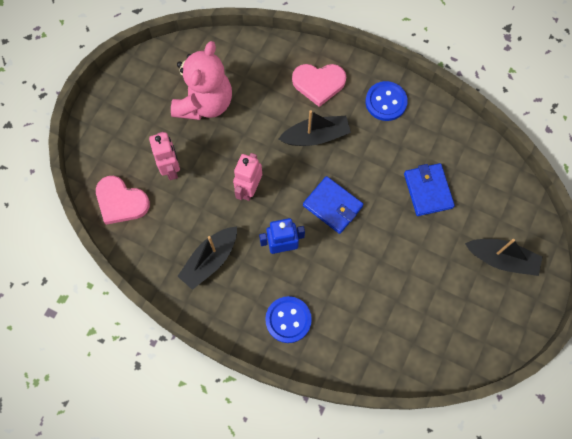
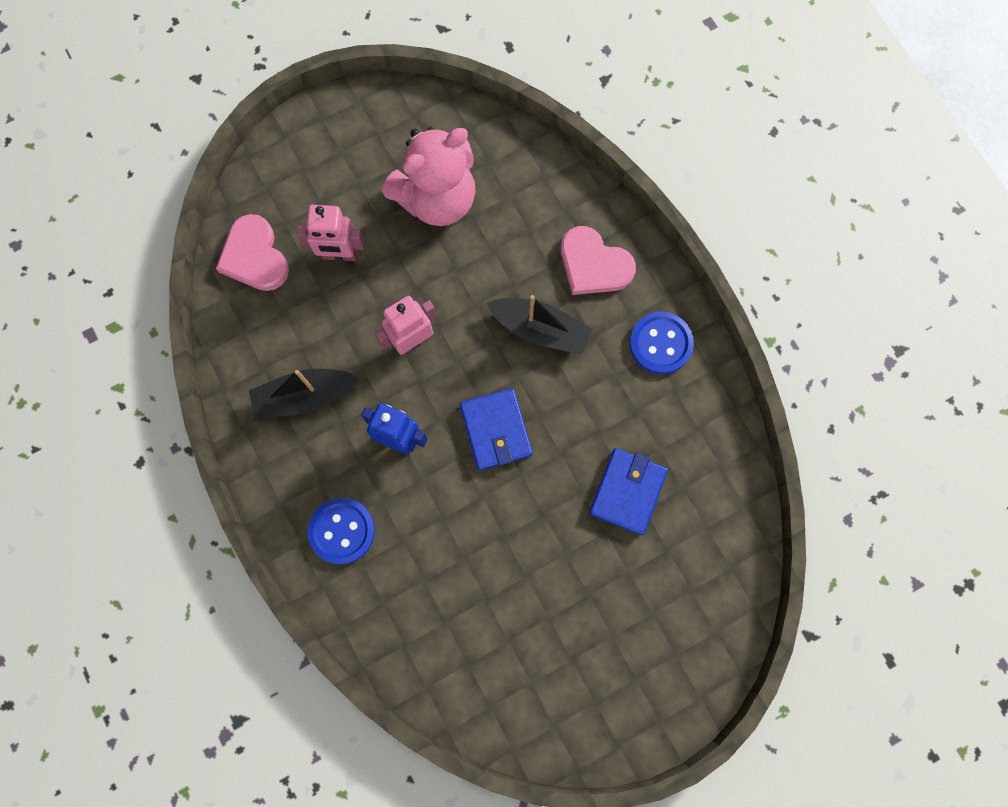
camera: 35 degrees right, 5 degrees up
pink robot [149,132,180,180] -> pink robot turned 75 degrees clockwise [297,205,365,261]
black boat [465,239,543,276] -> none

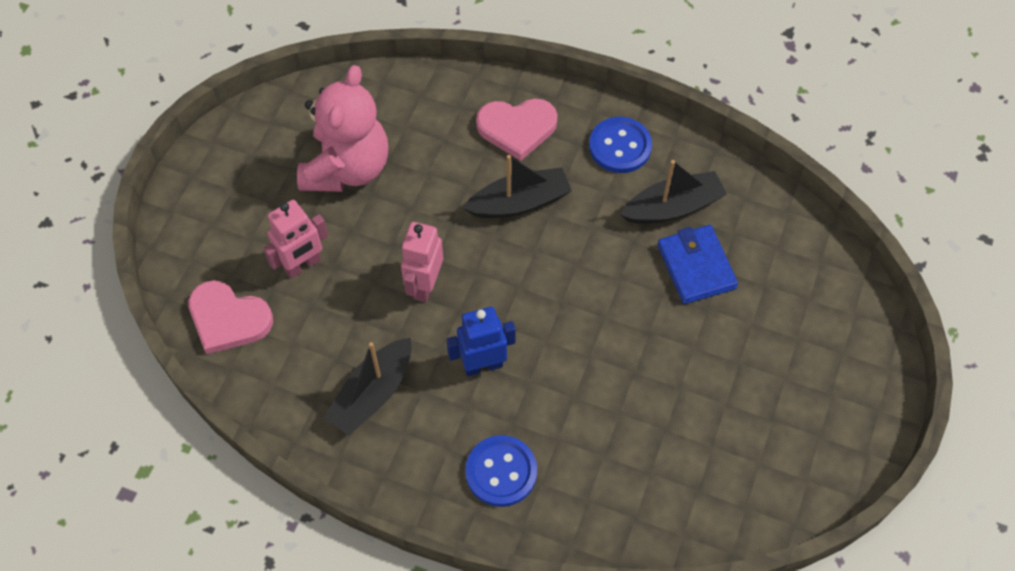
camera: 40 degrees left, 15 degrees down
blue wallet [460,388,533,471] -> none
none -> black boat [620,160,727,224]

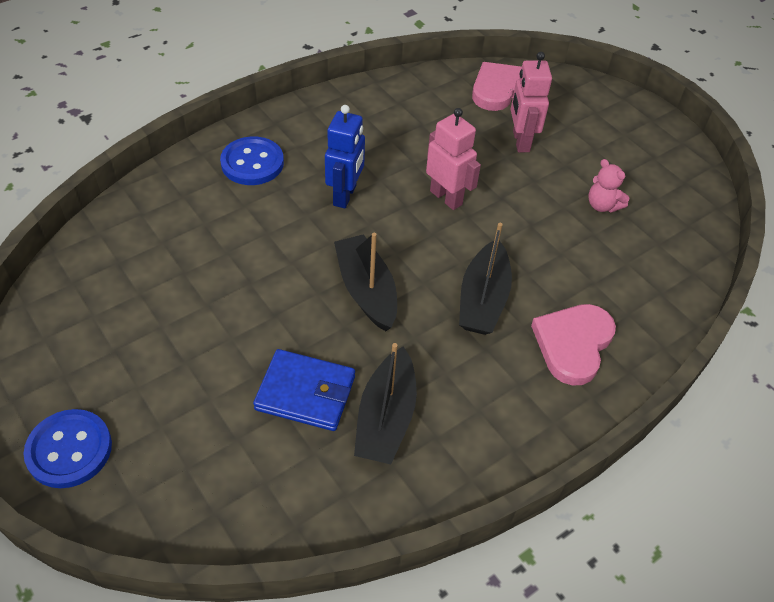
camera: 120 degrees right, 10 degrees down
pink teddy bear [297,65,389,192] -> pink teddy bear [588,159,629,213], size x0.42
black boat [324,338,411,436] -> black boat moved to [334,233,397,331]
blue button [589,117,652,173] -> blue button moved to [24,409,112,488]

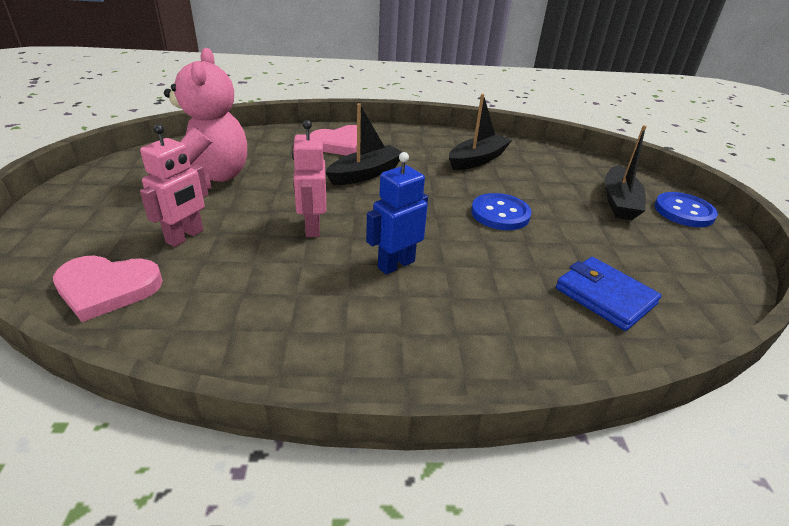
camera: 145 degrees left, 15 degrees down
blue button [220,137,284,185] -> blue button moved to [471,193,532,230]
blue wallet [253,349,355,431] -> blue wallet moved to [556,257,661,331]
black boat [334,233,397,331] -> black boat moved to [605,125,647,220]
pink teddy bear [588,159,629,213] -> pink teddy bear [164,48,247,189], size x2.38

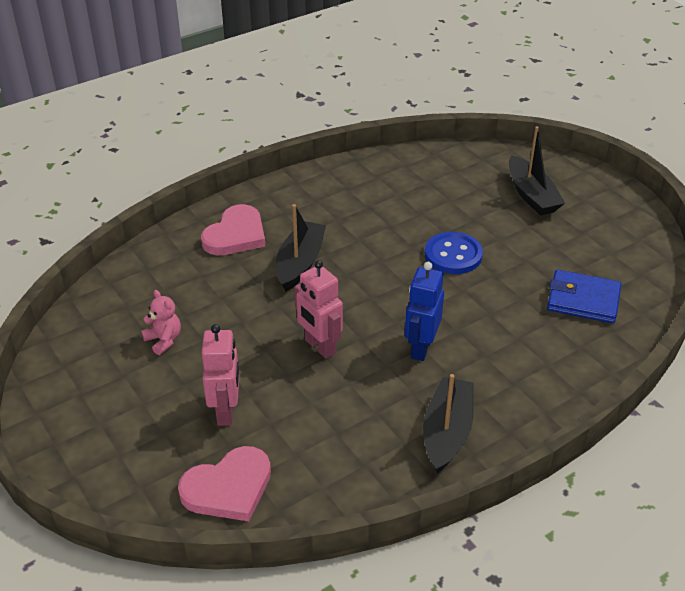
camera: 30 degrees left, 5 degrees up
pink teddy bear [164,48,247,189] -> pink teddy bear [141,290,181,355], size x0.42
black boat [449,94,512,170] -> black boat moved to [423,374,474,473]
blue button [654,192,718,227] -> none

